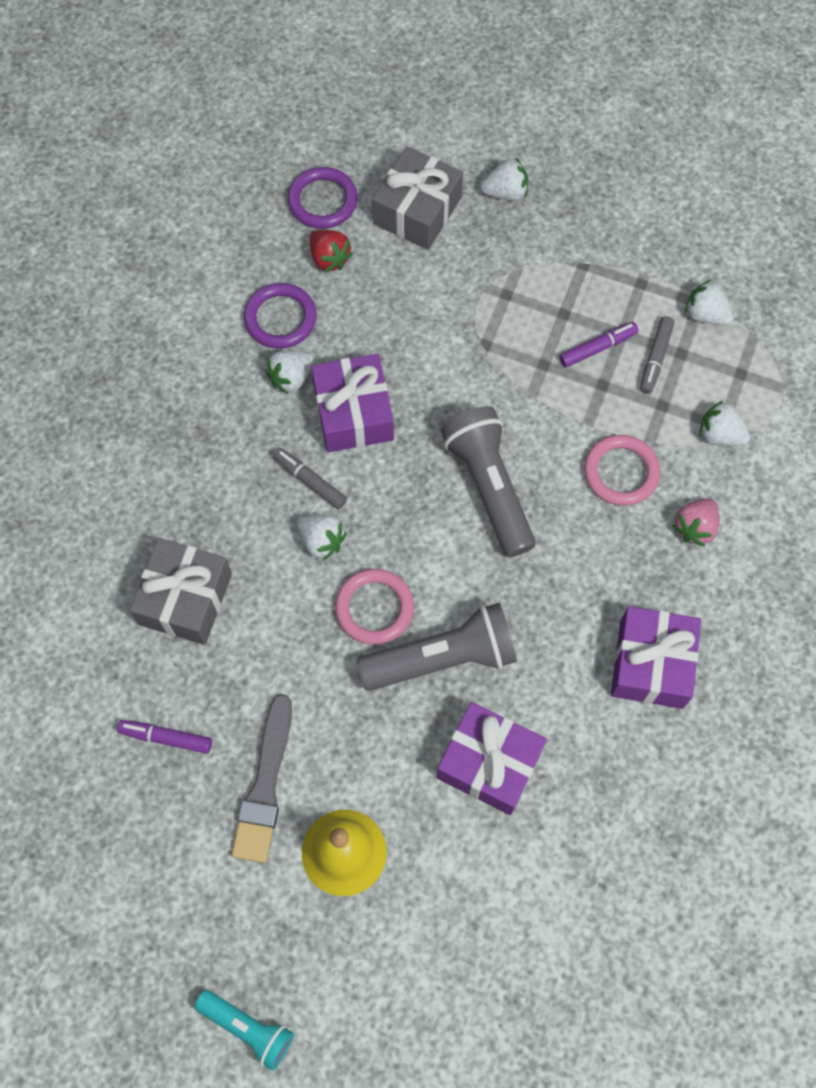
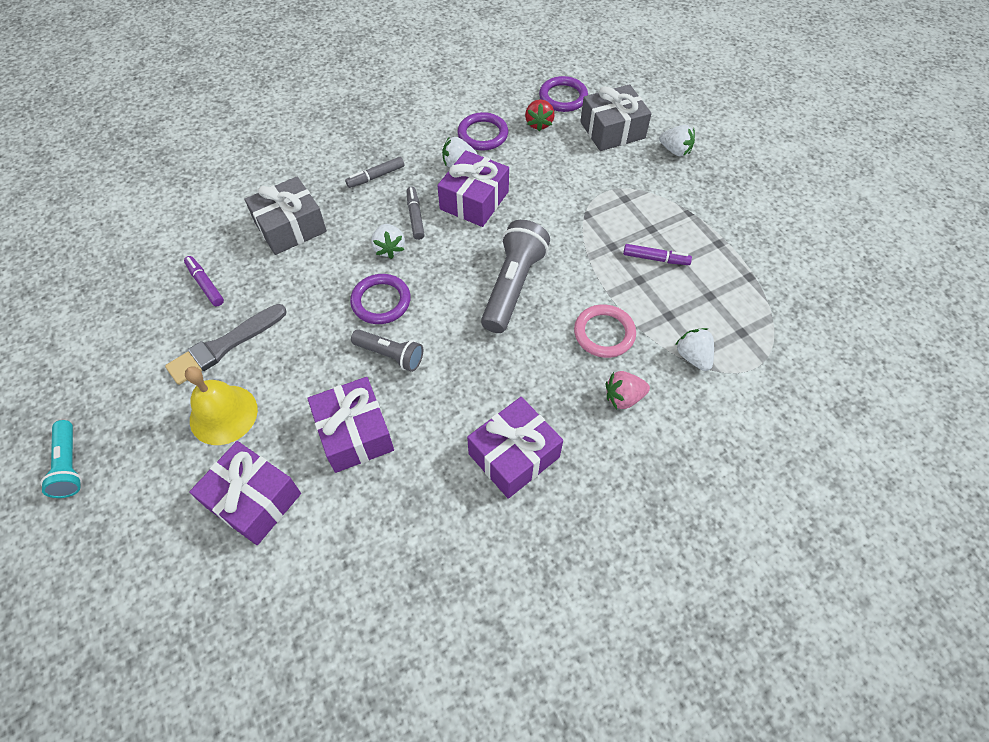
camera: 40 degrees right, 10 degrees down
pink ring [335,569,414,645] -> purple ring [350,274,411,324]
grey flashlight [357,603,517,691] -> grey flashlight [351,329,423,372], size x0.60
grey marker [640,316,675,394] -> grey marker moved to [345,157,404,188]
white strawberry [685,279,734,325] -> none
none -> purple gift [189,441,301,545]

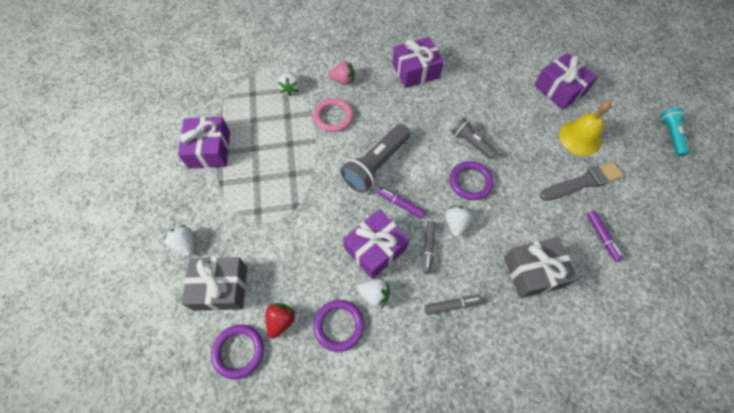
camera: 160 degrees left, 5 degrees up
purple gift [307,377,394,473] -> purple gift moved to [178,117,230,169]
purple marker [623,244,692,265] -> purple marker moved to [378,187,426,219]

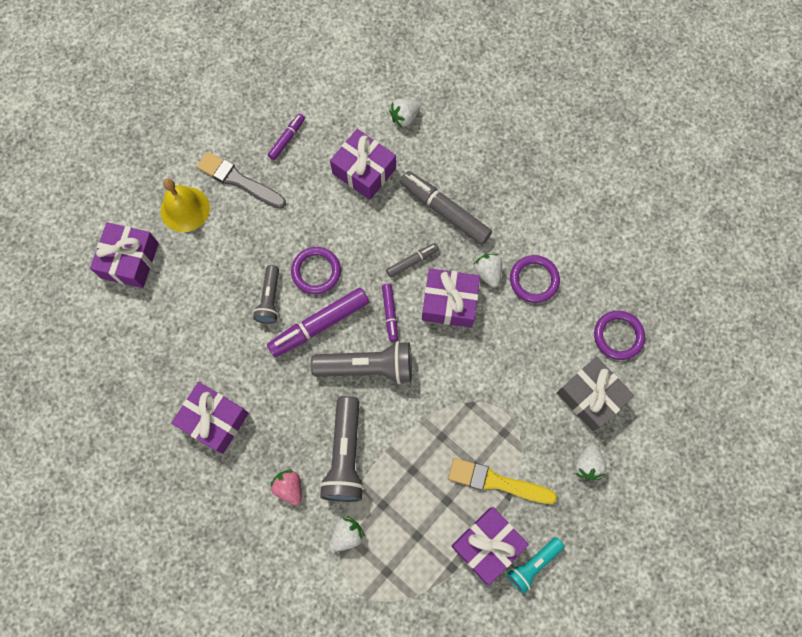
camera: 130 degrees left, 10 degrees up
red strawberry [265,303,296,339] -> none
pink ring [313,98,353,132] -> grey flashlight [319,396,364,502]
grey marker [425,295,483,315] -> grey marker [400,171,492,245], size x1.87
white strawberry [445,206,472,237] -> white strawberry moved to [389,99,421,127]
grey gift [504,237,578,298] -> purple gift [330,129,396,200]
turquoise flashlight [660,108,689,156] -> turquoise flashlight moved to [507,537,564,594]
none -> purple marker [267,288,369,357]
none -> yellow brush [448,458,557,504]

